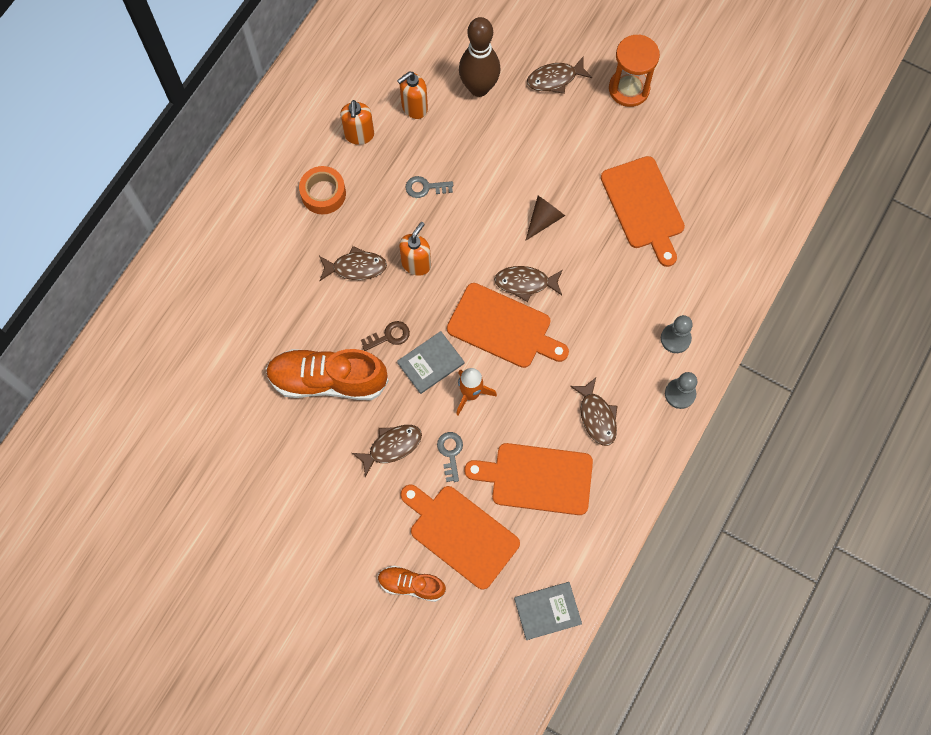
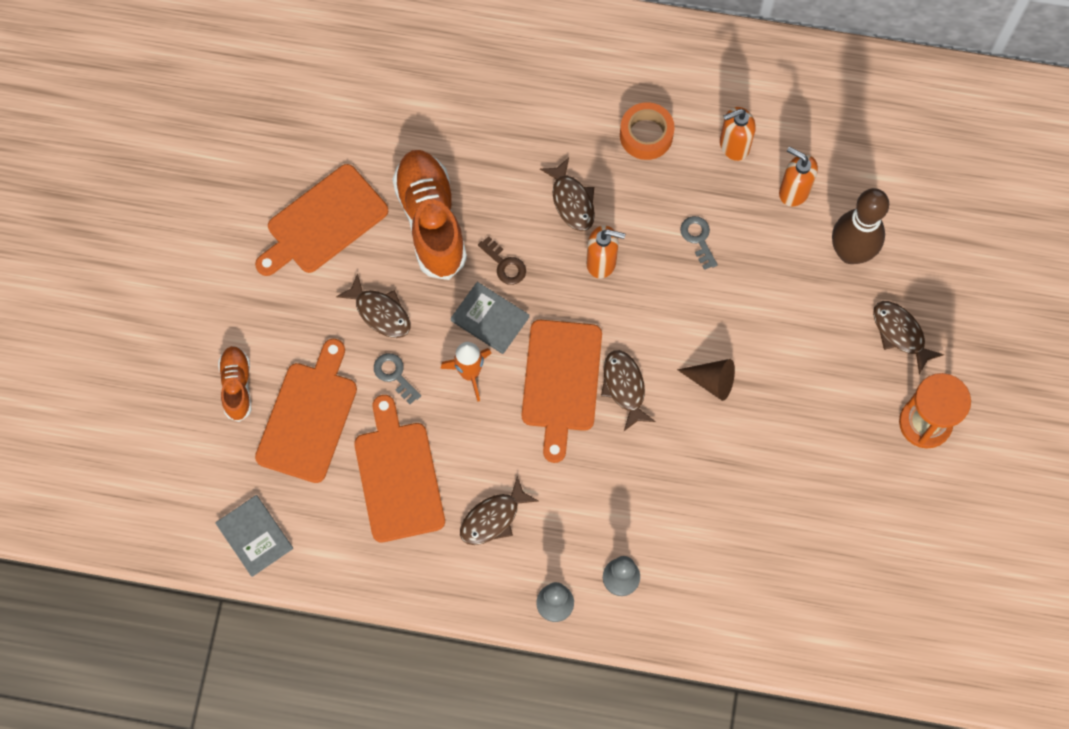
camera: 70 degrees right, 0 degrees up
grey key [437,432,463,482] -> grey key turned 105 degrees counterclockwise [374,353,421,404]
orange cutting board [601,156,685,267] -> orange cutting board moved to [255,164,388,276]

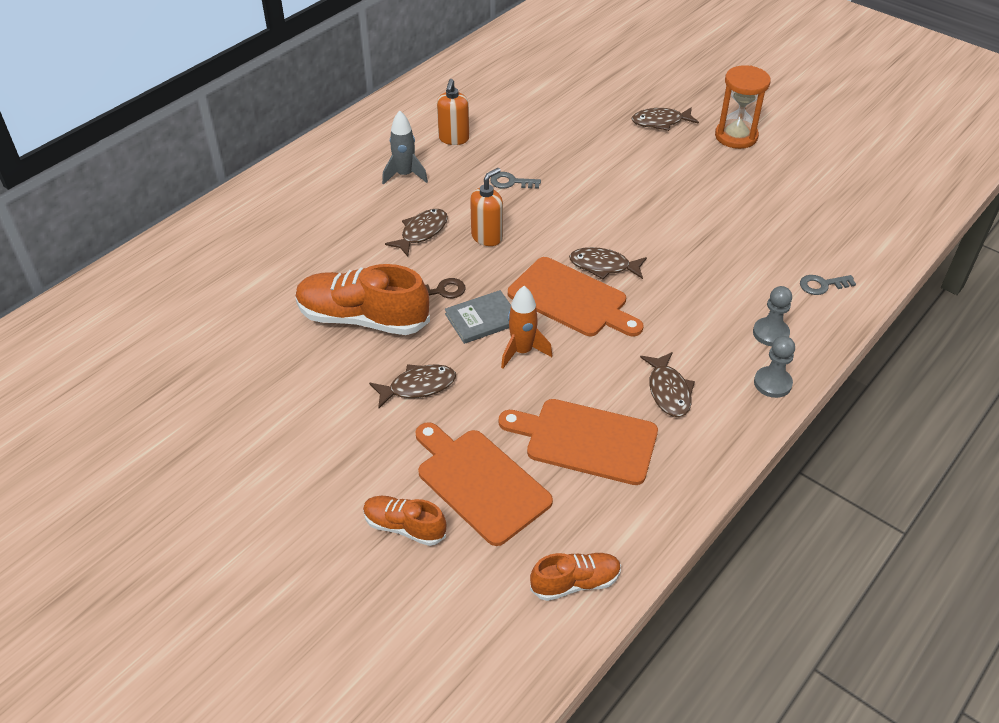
camera: 60 degrees left, 25 degrees down
grey book [215,495,293,577] -> orange shoe [530,553,621,601]
orange cutting board [255,164,388,276] -> none
grey key [374,353,421,404] -> grey key moved to [800,275,856,295]
brown fish [540,158,595,231] -> brown fish turned 60 degrees counterclockwise [385,209,448,256]
orange tape [620,102,675,160] -> grey rocket [382,111,428,185]
brown cone [677,359,735,401] -> none
orange soap dispenser [779,147,818,207] -> none
brown bowling pin [832,188,889,264] -> none

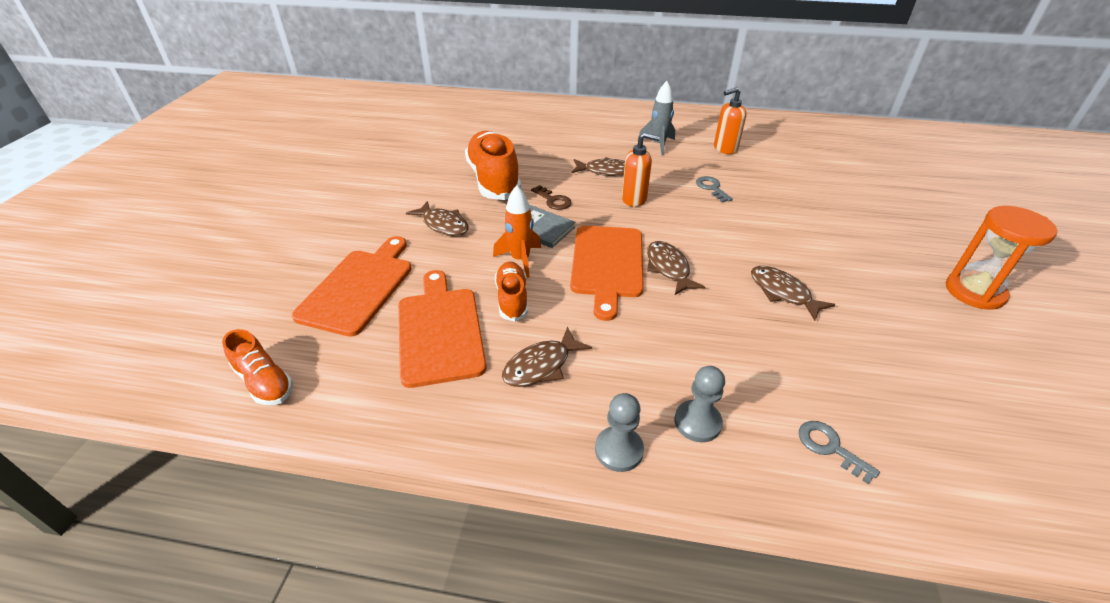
camera: 60 degrees right, 5 degrees down
orange shoe [363,496,446,546] -> orange shoe moved to [495,262,528,322]
brown fish [632,107,699,131] -> brown fish moved to [751,266,836,321]

